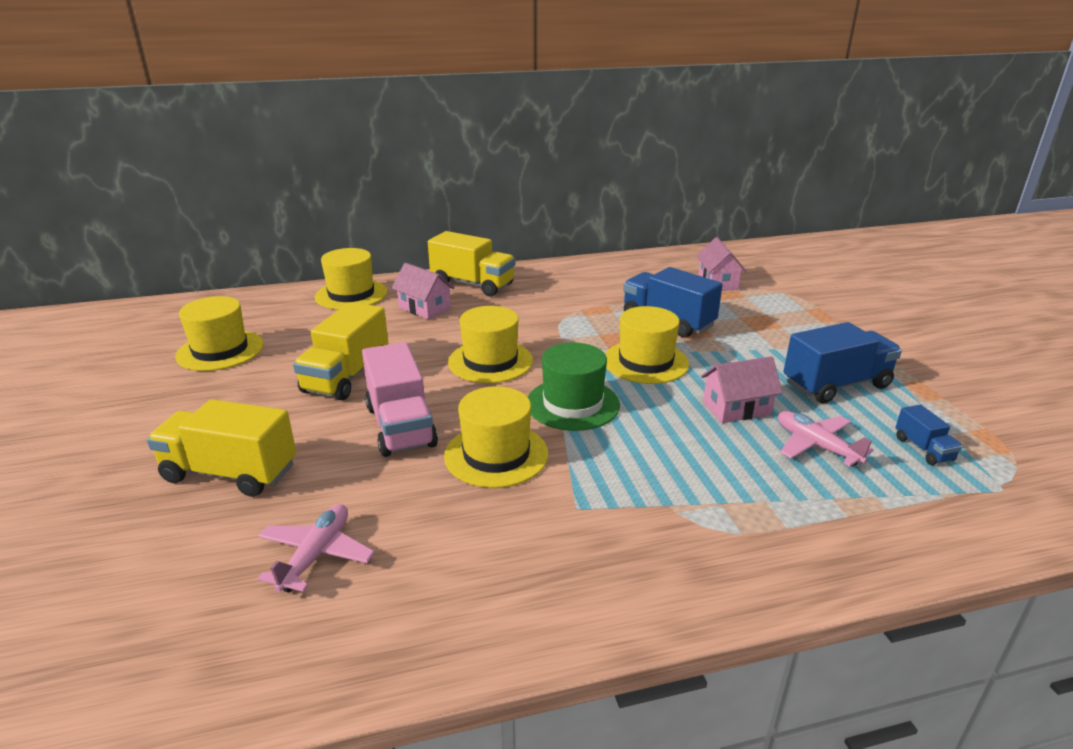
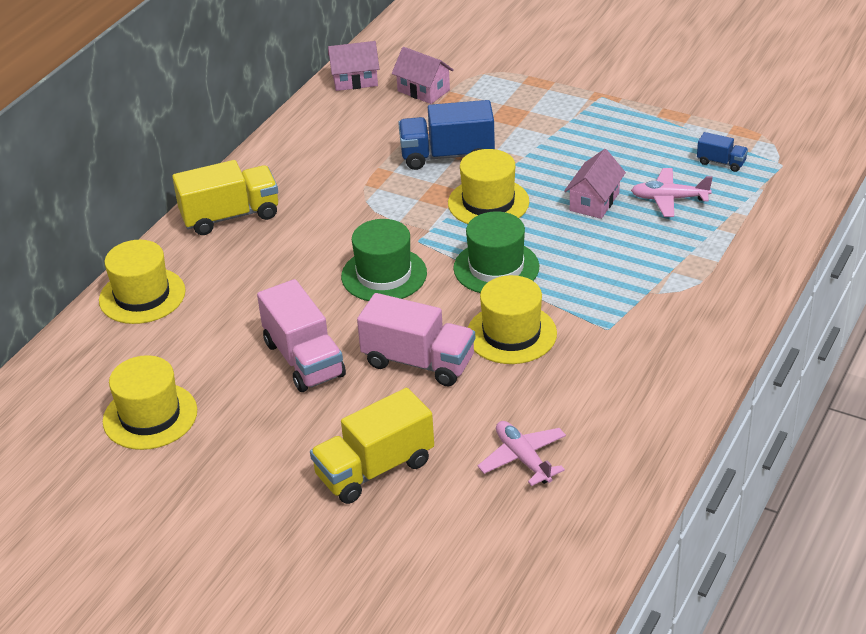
camera: 45 degrees left, 10 degrees up
yellow truck [293,302,388,400] -> pink truck [257,279,346,392]
pink house [392,263,454,320] -> pink house moved to [328,41,379,91]
yellow hat [448,306,533,383] -> green hat [341,219,427,301]
blue truck [783,322,902,403] -> none

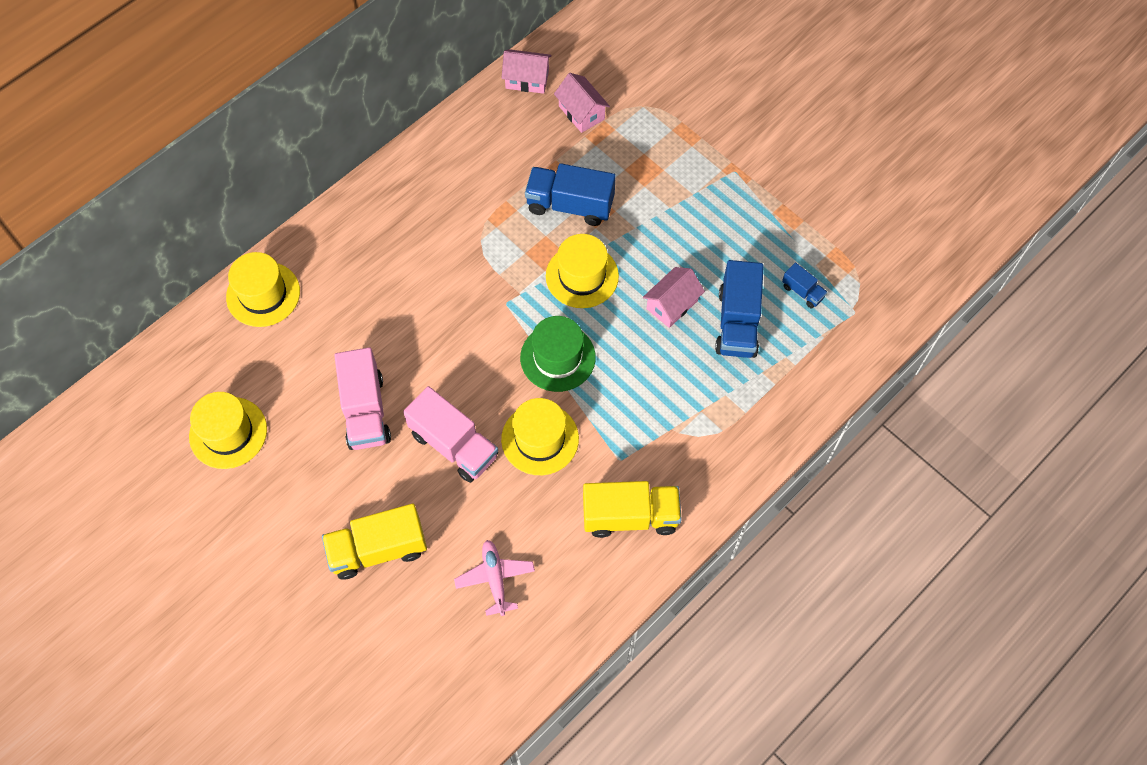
camera: 15 degrees right, 25 degrees up
yellow truck [172,160,278,235] -> yellow truck moved to [583,481,682,538]
green hat [341,219,427,301] -> none
pink plane [631,168,713,217] -> blue truck [715,260,764,358]

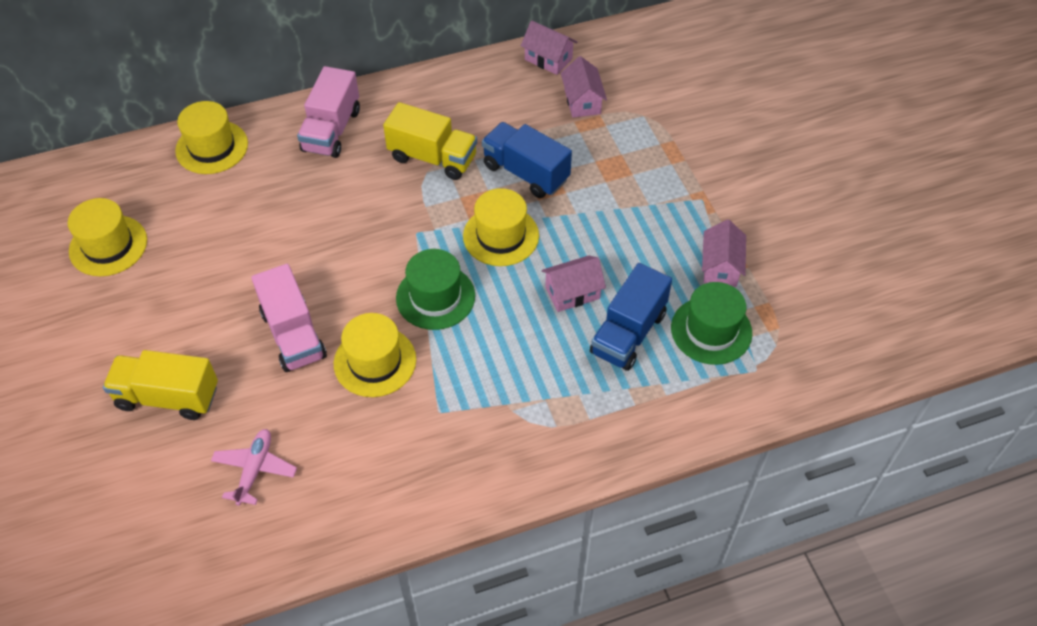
camera: 25 degrees right, 10 degrees down
pink truck [334,347,391,450] -> pink truck moved to [297,66,360,158]
yellow truck [583,481,682,538] -> yellow truck moved to [383,102,477,180]
blue truck [782,263,827,309] -> green hat [671,282,752,365]
none -> pink house [702,219,746,287]

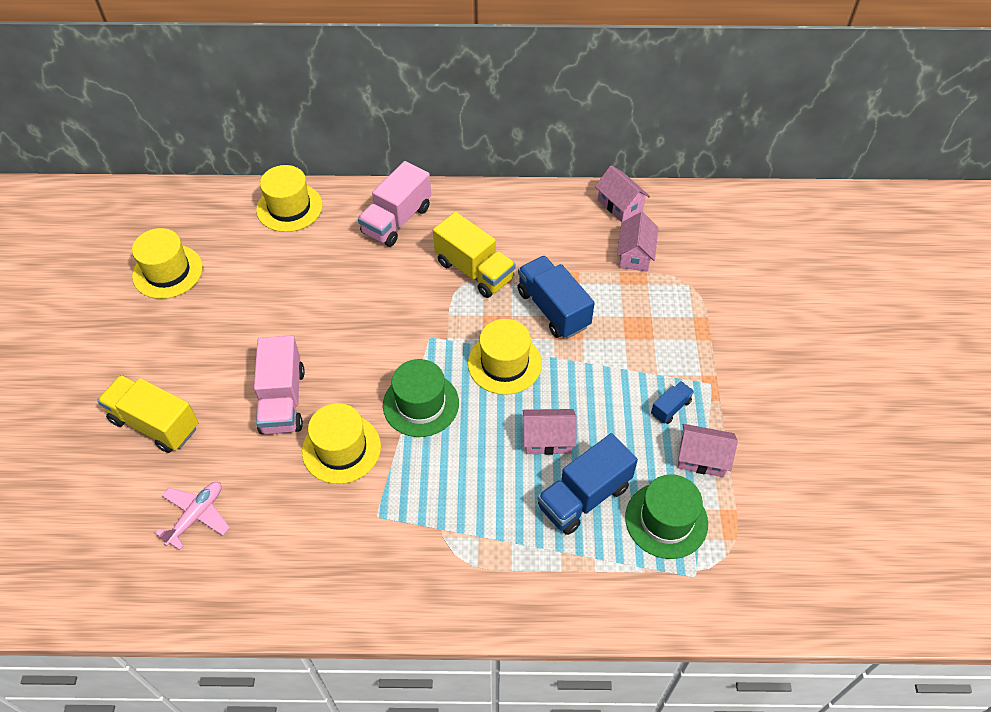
camera: 20 degrees right, 0 degrees up
pink house [702,219,746,287] -> pink house turned 75 degrees clockwise [678,424,738,477]
none -> blue truck [651,381,694,424]

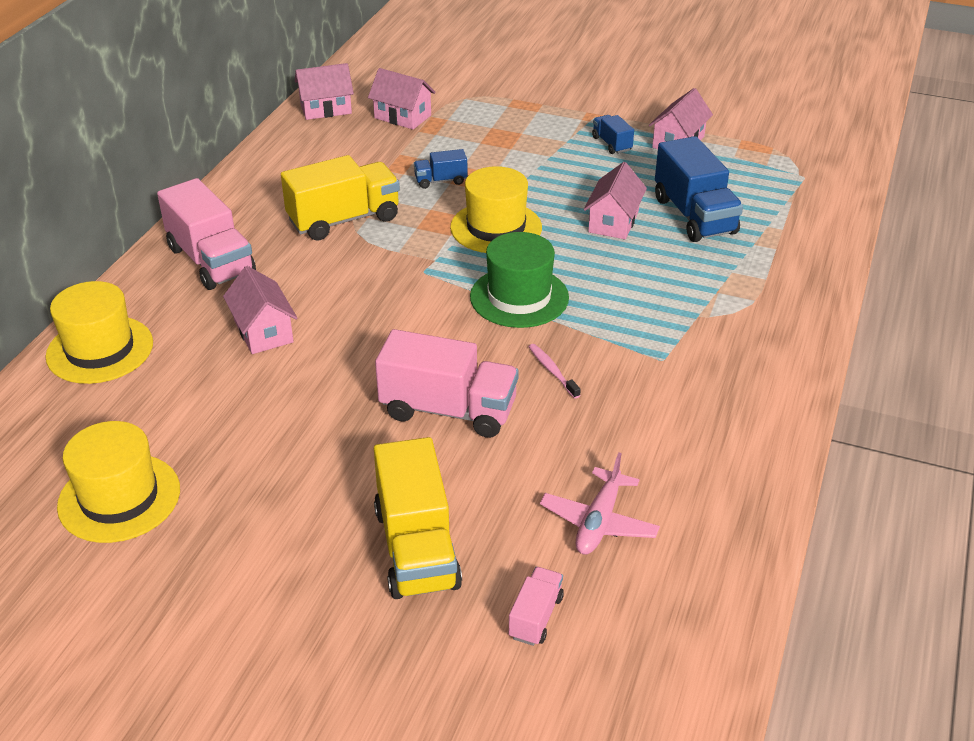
camera: 70 degrees left, 15 degrees down
yellow truck [97,375,198,453] -> yellow truck turned 60 degrees counterclockwise [374,437,462,599]
pink plane [155,482,230,550] -> pink plane turned 120 degrees counterclockwise [540,453,660,555]
yellow hat [302,403,381,484] -> pink toothbrush [529,344,581,399]
blue truck [517,256,595,339] -> blue truck [414,149,468,189], size x0.50
green hat [625,474,708,559] -> none
none -> pink house [223,266,297,354]
none -> pink truck [509,567,564,646]

